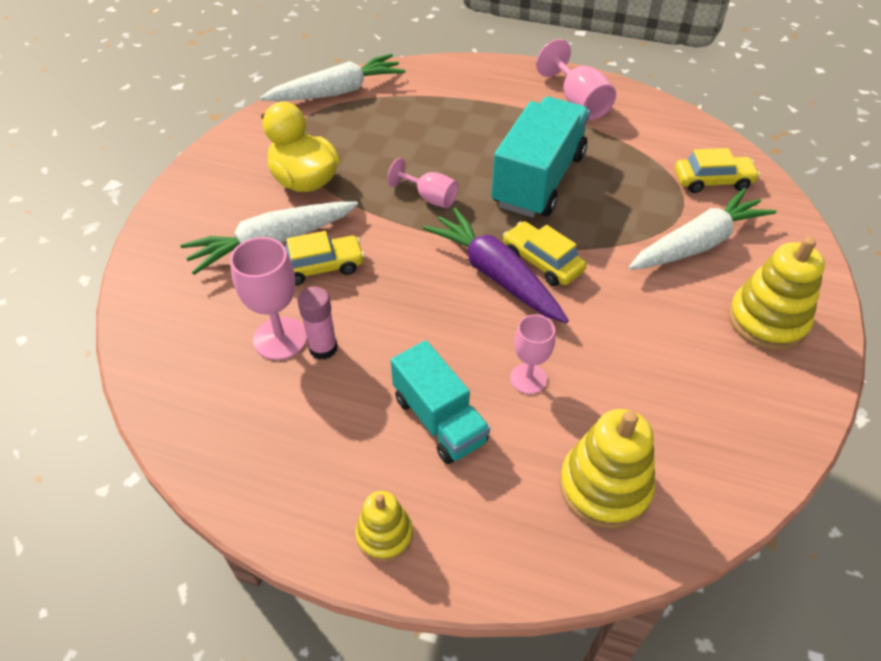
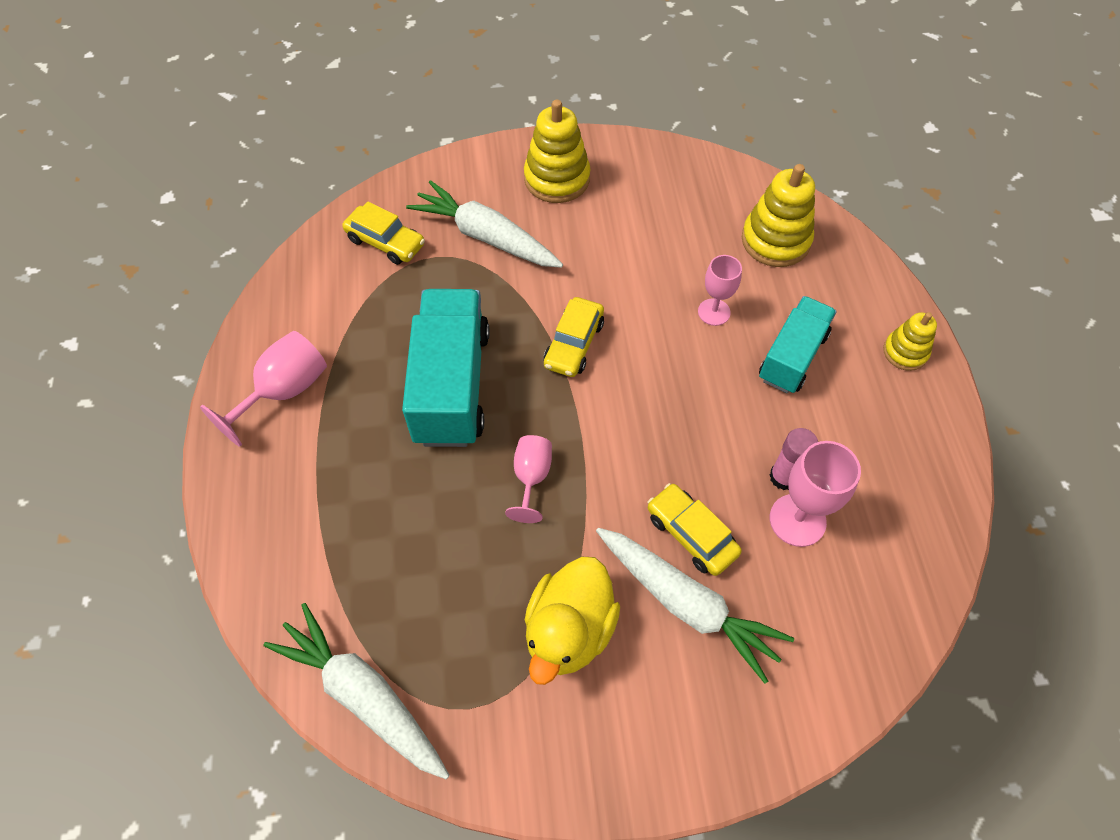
camera: 115 degrees left, 10 degrees up
purple carrot [423,208,569,323] -> none
turquoise truck [491,97,590,218] -> turquoise truck turned 90 degrees clockwise [402,289,489,447]
yellow car [675,148,760,193] -> yellow car turned 150 degrees clockwise [342,202,425,265]

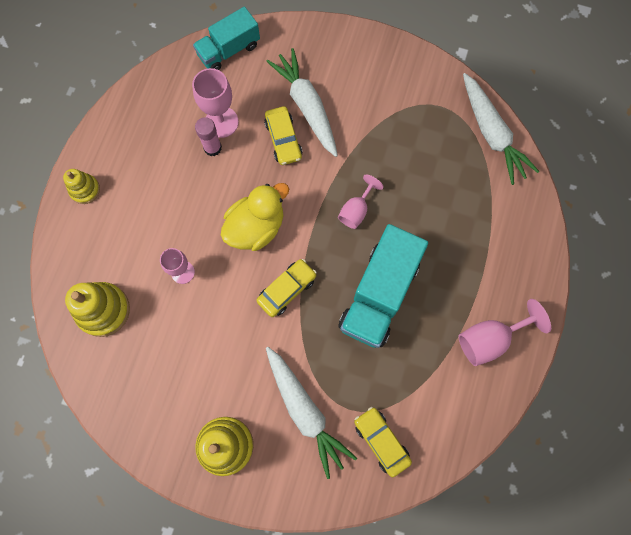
camera: 155 degrees left, 15 degrees up
yellow duck [525,557,620,685] -> yellow duck moved to [221,183,289,251]
turquoise truck [759,296,837,393] -> turquoise truck moved to [193,7,260,70]

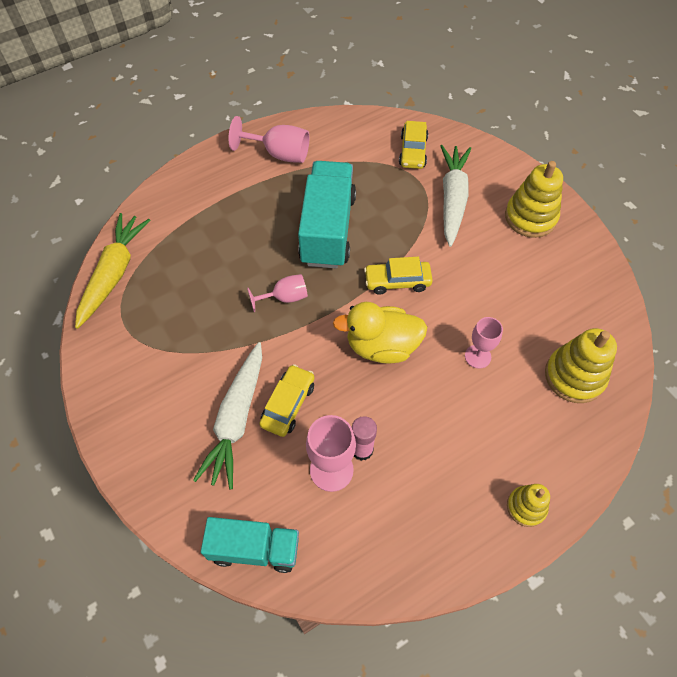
camera: 140 degrees left, 15 degrees down
turquoise truck [338,224,428,348] -> turquoise truck turned 60 degrees counterclockwise [298,161,356,269]
white carrot [463,73,540,185] -> yellow carrot [75,213,150,329]

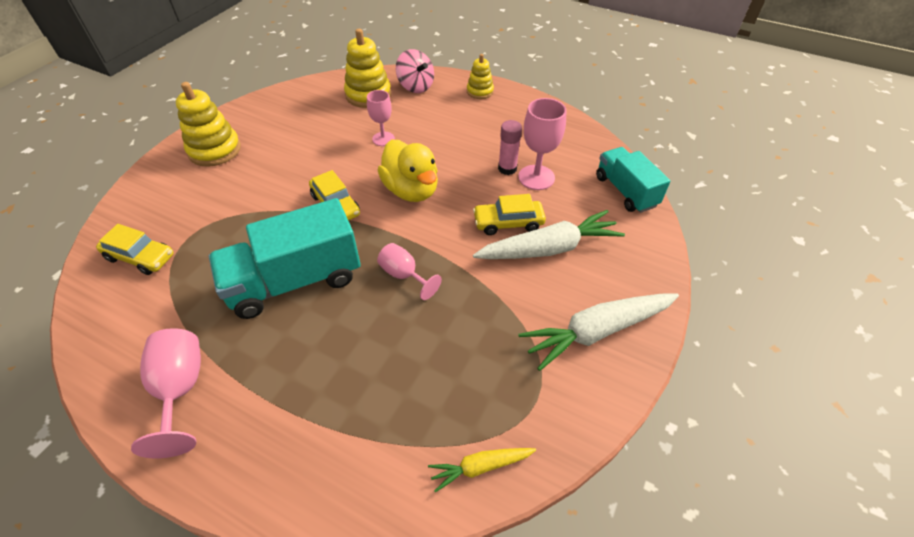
camera: 120 degrees left, 10 degrees down
yellow carrot [75,213,150,329] -> yellow carrot [428,448,536,493], size x0.53
yellow car [399,121,428,169] -> yellow car turned 45 degrees clockwise [96,224,174,275]
white carrot [441,145,471,247] -> white carrot moved to [518,293,679,371]
none -> pink spinning top [396,49,434,93]

